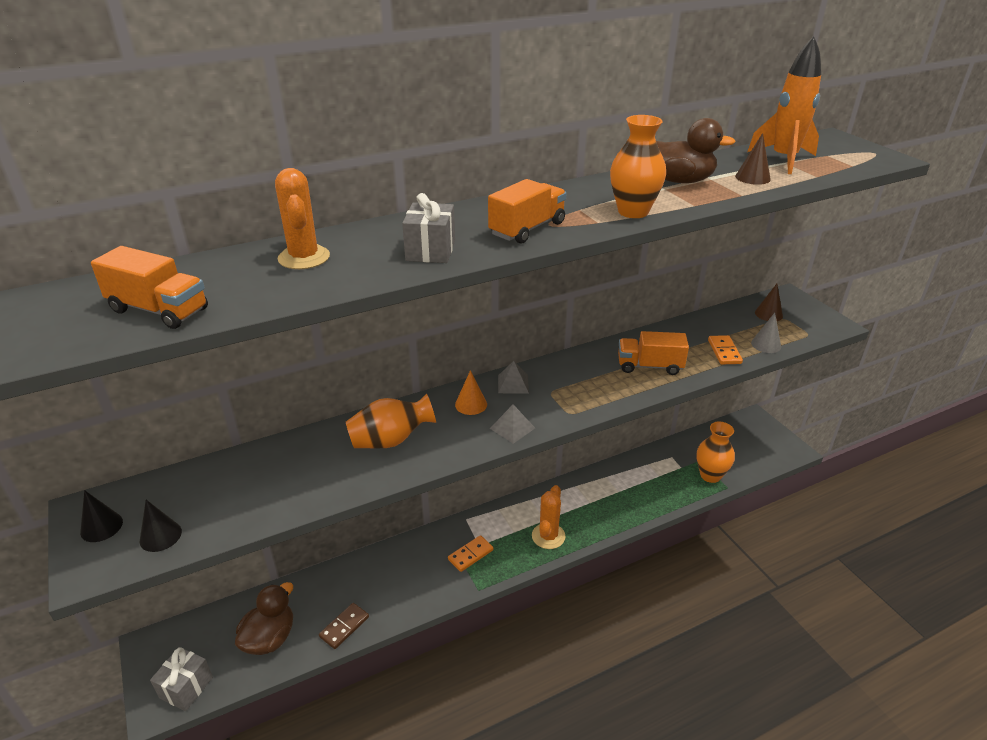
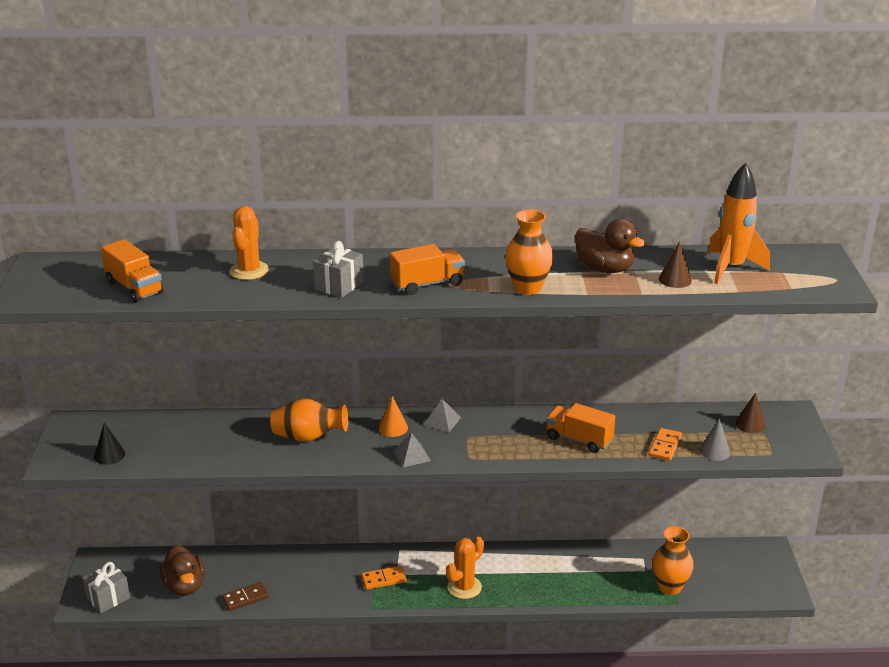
camera: 25 degrees right, 5 degrees down
black cone [80,490,123,542] -> none
brown duck [235,582,293,655] -> brown duck turned 105 degrees clockwise [159,545,205,596]

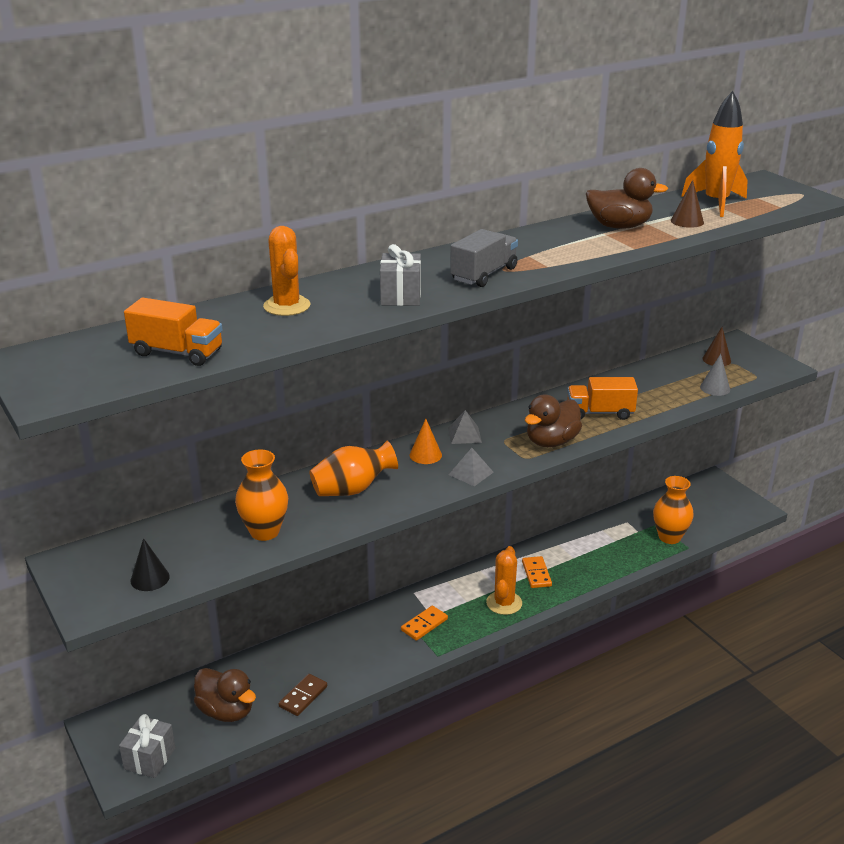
camera: 30 degrees left, 0 degrees up
orange truck [390,244,465,295] -> grey truck [450,229,518,287]
orange vase [505,209,553,295] -> orange vase moved to [235,450,288,541]
orange domino [649,428,682,461] -> orange domino moved to [522,556,552,588]
none -> brown duck [525,395,582,447]

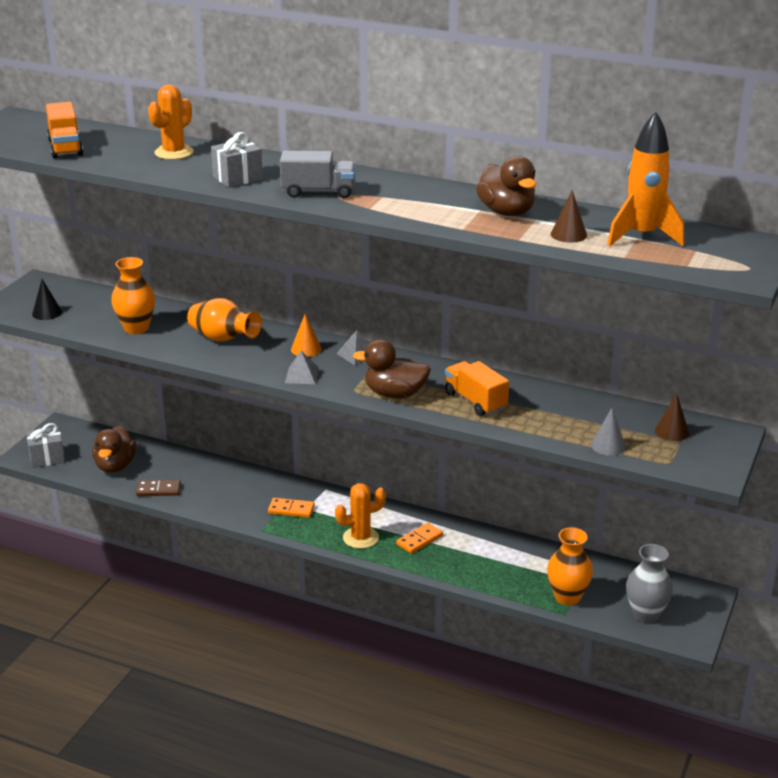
camera: 55 degrees right, 0 degrees up
none -> grey vase [626,544,673,623]

